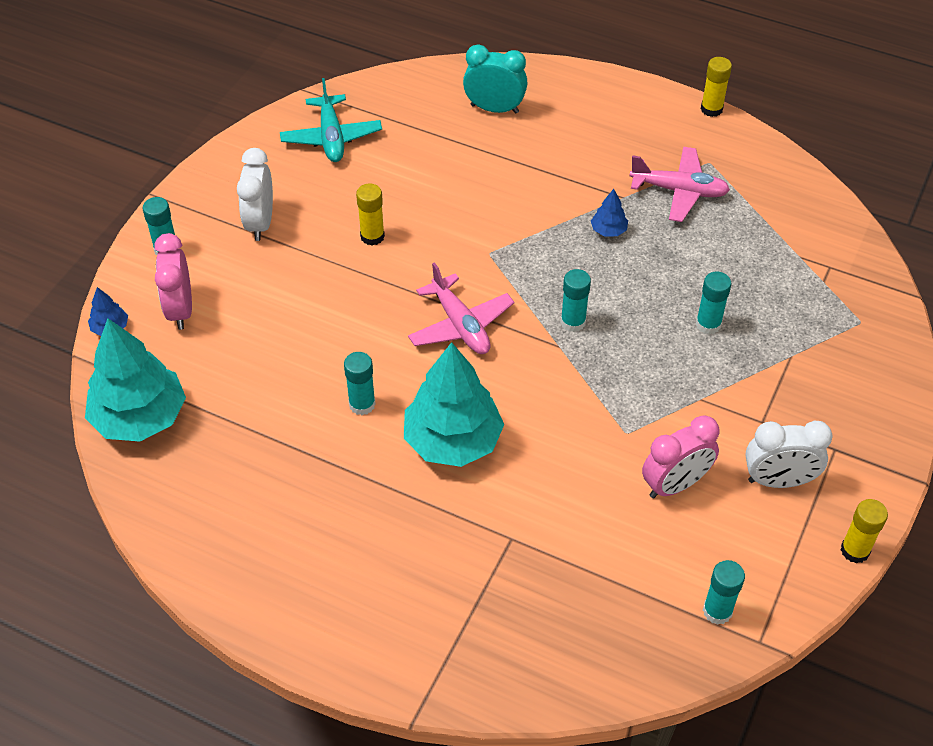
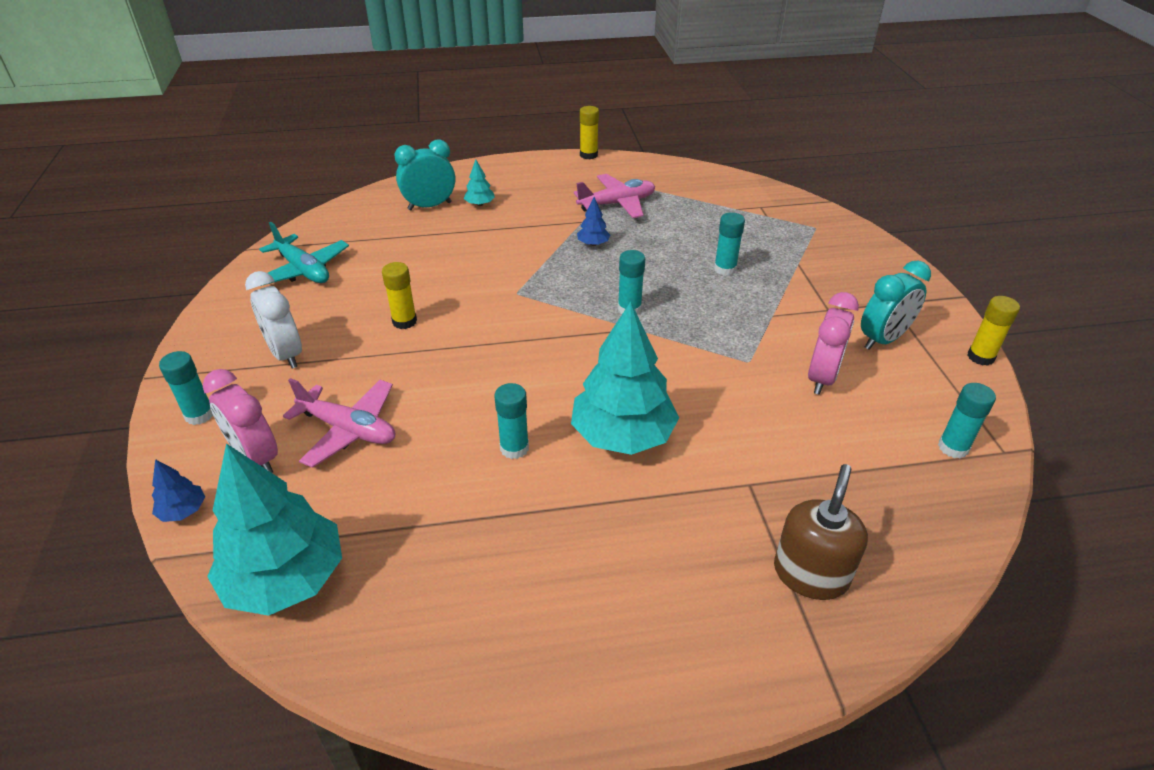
camera: 35 degrees left, 10 degrees down
pink plane [408,262,514,354] -> pink plane moved to [283,378,395,468]
white clock [745,421,832,488] -> turquoise clock [861,261,931,350]
none -> turquoise tree [464,160,495,206]
none -> brown soap dispenser [774,464,868,600]

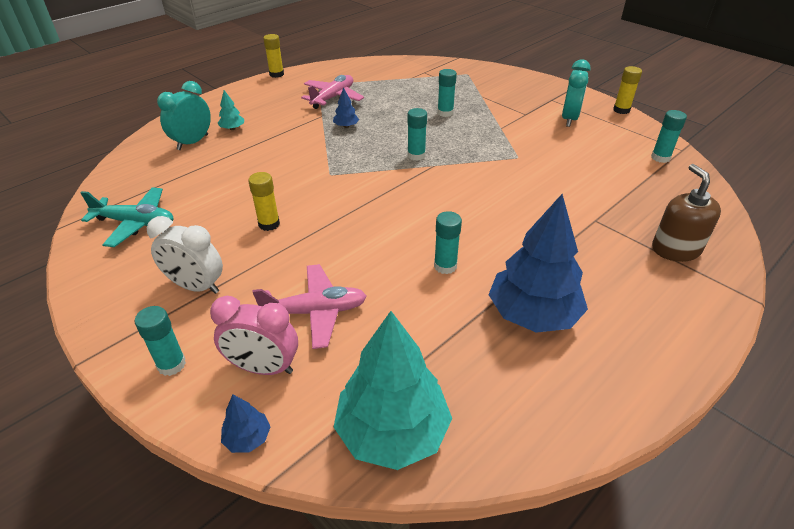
camera: 35 degrees left, 0 degrees up
turquoise tree [571,301,679,455] -> none
pink clock [808,292,859,395] -> none
none -> blue tree [489,194,588,333]

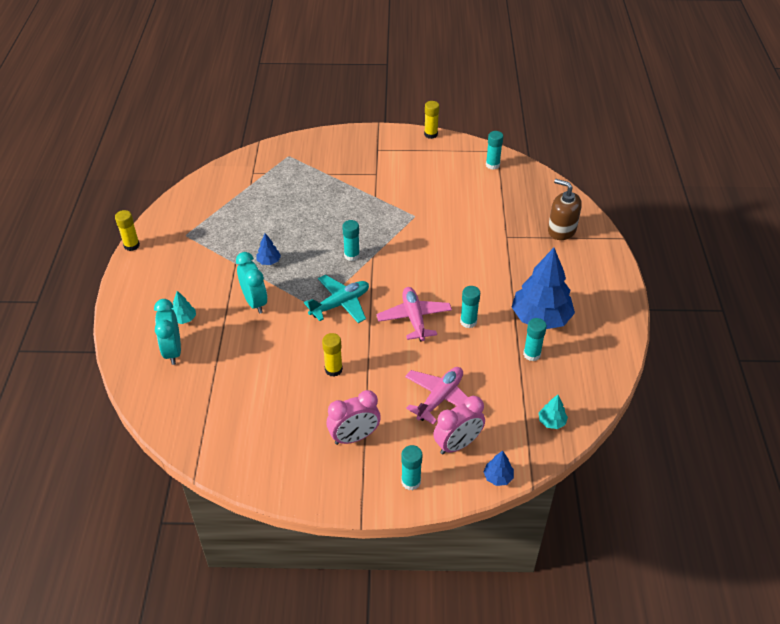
camera: 45 degrees left, 5 degrees up
turquoise plane [80,187,174,247] -> turquoise plane moved to [304,275,369,323]
white clock [147,216,223,294] -> pink clock [326,390,381,445]
pink plane [301,75,364,109] -> pink plane moved to [376,287,452,341]
turquoise tree [334,311,452,470] -> turquoise tree [539,395,568,429], size x0.42
turquoise glue stick [437,69,457,117] -> turquoise glue stick moved to [523,318,547,361]
turquoise clock [562,59,591,127] -> turquoise clock moved to [236,252,267,314]

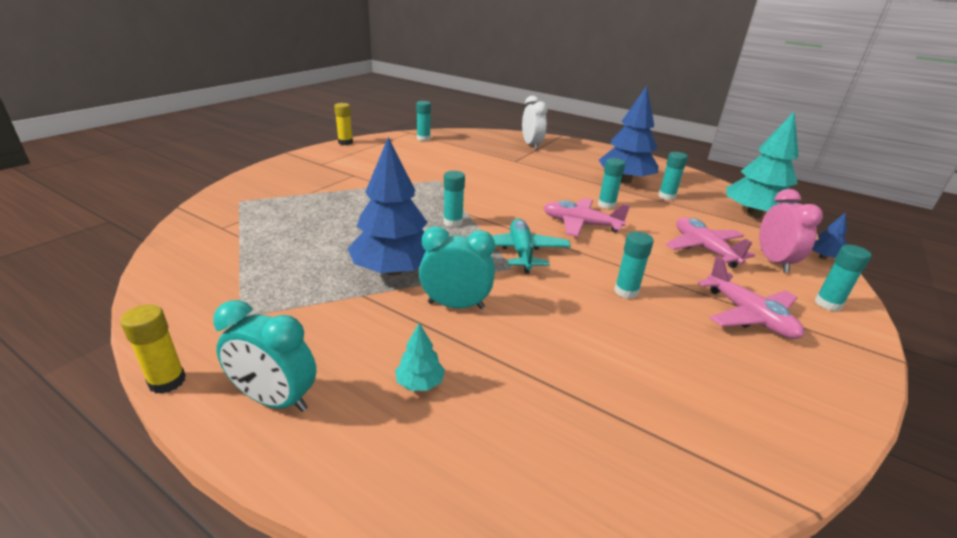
camera: 60 degrees left, 15 degrees down
turquoise clock [154,299,181,365] -> turquoise clock moved to [213,300,317,412]
blue tree [256,233,281,265] -> blue tree [348,137,428,276], size x2.36
yellow glue stick [322,333,343,377] -> turquoise glue stick [614,232,654,299]
pink clock [326,390,381,445] -> pink plane [698,256,804,339]
turquoise tree [539,395,568,429] -> turquoise tree [726,111,799,218], size x2.36
brown soap dispenser [548,179,582,240] -> white clock [522,96,548,150]

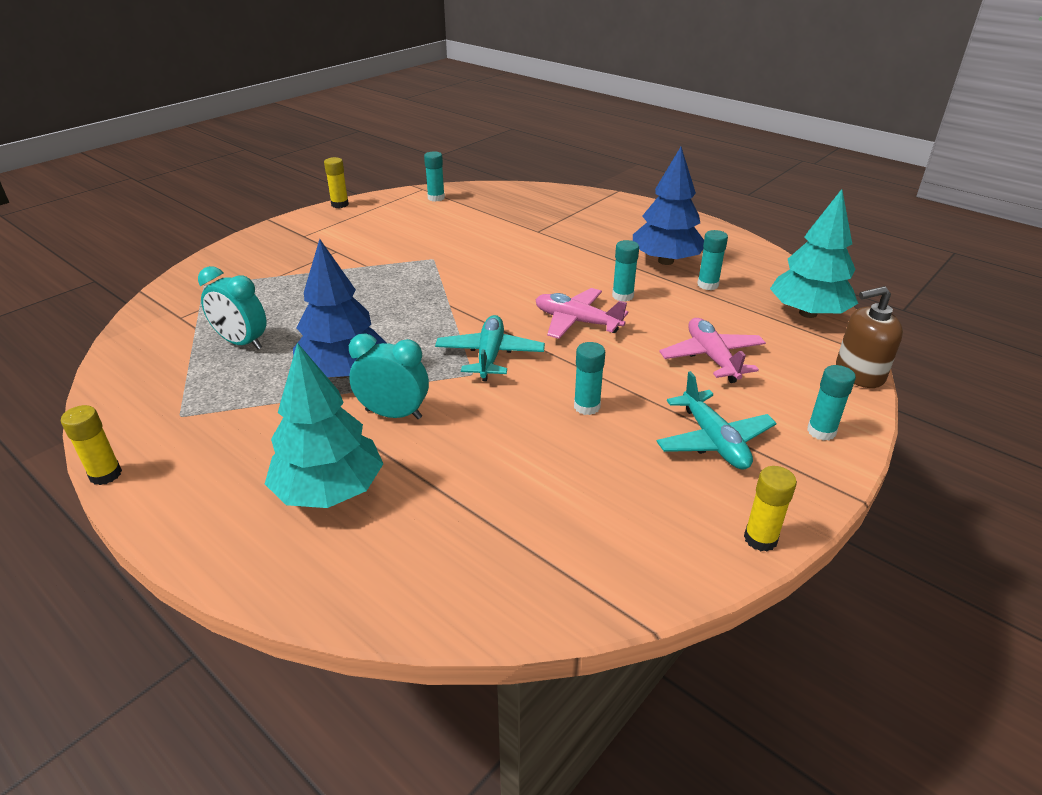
camera: 10 degrees right, 5 degrees up
turquoise clock [213,300,317,412] -> turquoise clock moved to [198,266,267,349]
turquoise tree [395,323,445,391] -> turquoise tree [265,343,383,508], size x2.36
turquoise glue stick [443,171,465,227] -> none
white clock [522,96,548,150] -> none
pink plane [698,256,804,339] -> turquoise plane [656,371,776,470]
pink clock [759,189,823,273] -> none
blue tree [812,212,847,260] -> brown soap dispenser [836,286,903,388]
none -> yellow glue stick [744,466,797,552]

